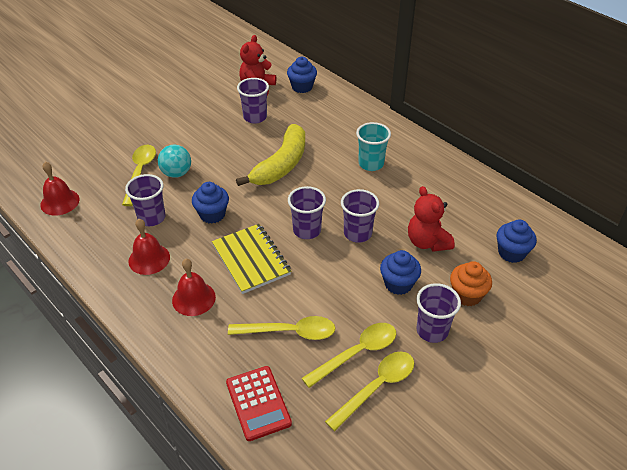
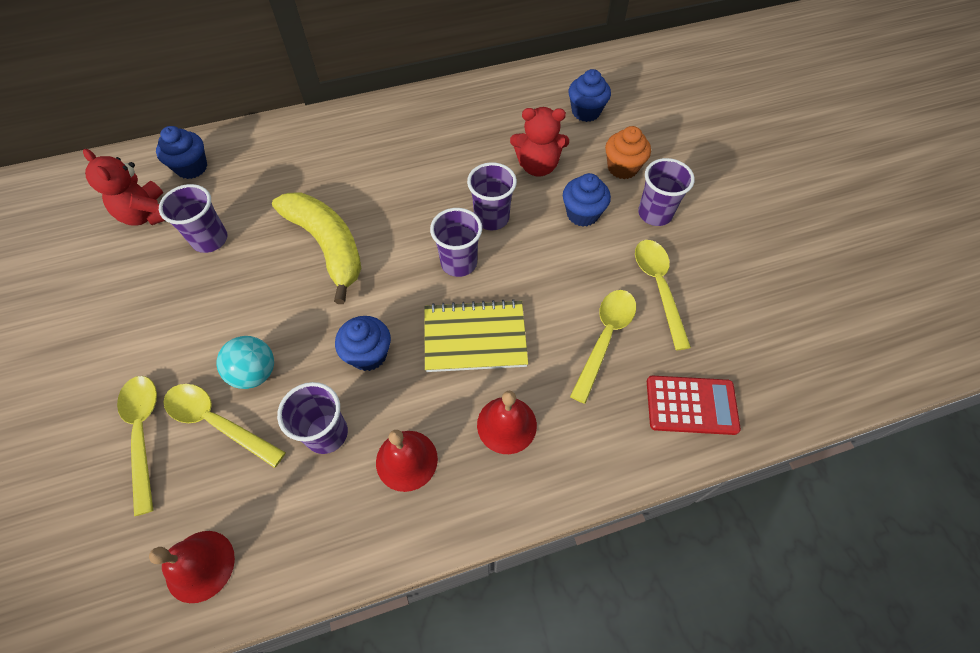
camera: 65 degrees left, 15 degrees up
yellow spoon [325,352,414,431] -> yellow spoon moved to [117,376,157,516]
turquoise cup [356,122,391,171] -> none

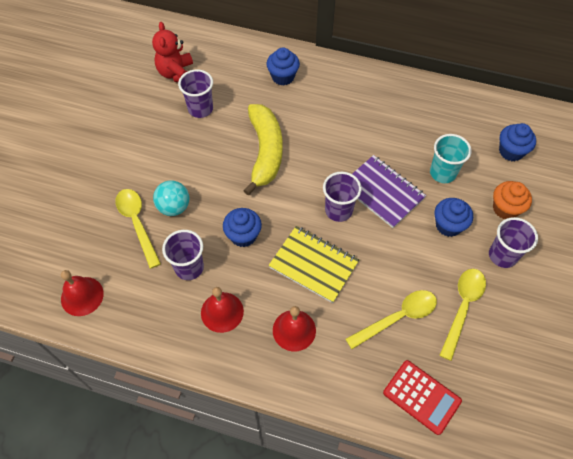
camera: 35 degrees right, 0 degrees up
yellow spoon [117,376,157,516] -> none
blue cupcake [156,126,207,179] -> blue cupcake moved to [266,48,300,85]
purple cup [467,162,517,230] -> purple notebook [352,155,426,228]
red teddy bear [510,107,569,177] -> turquoise cup [430,134,472,183]

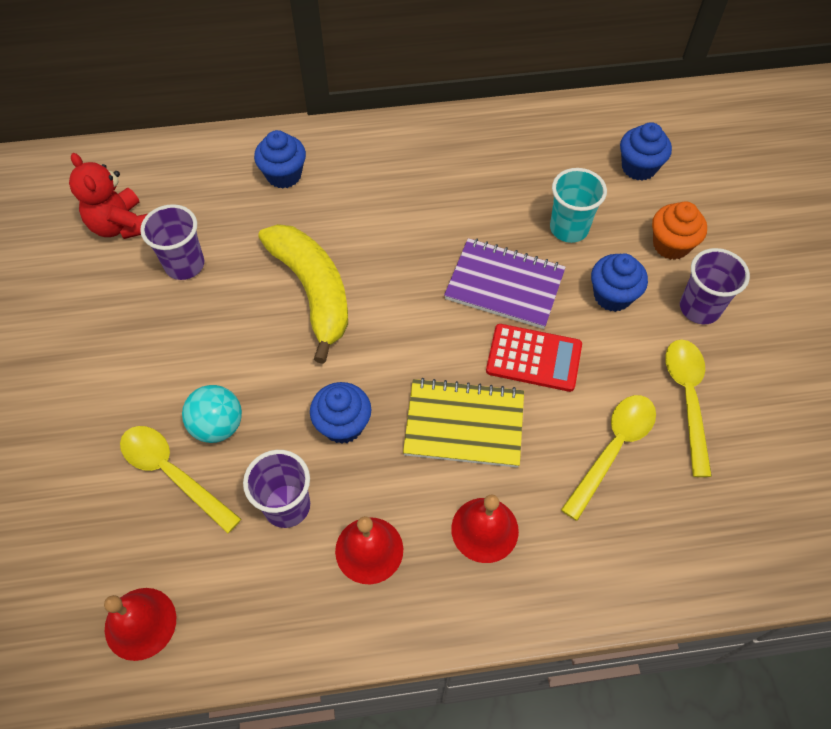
camera: 25 degrees left, 0 degrees up
purple cup [323,172,362,222] -> none
red calculator [383,360,462,435] -> red calculator moved to [486,324,582,392]

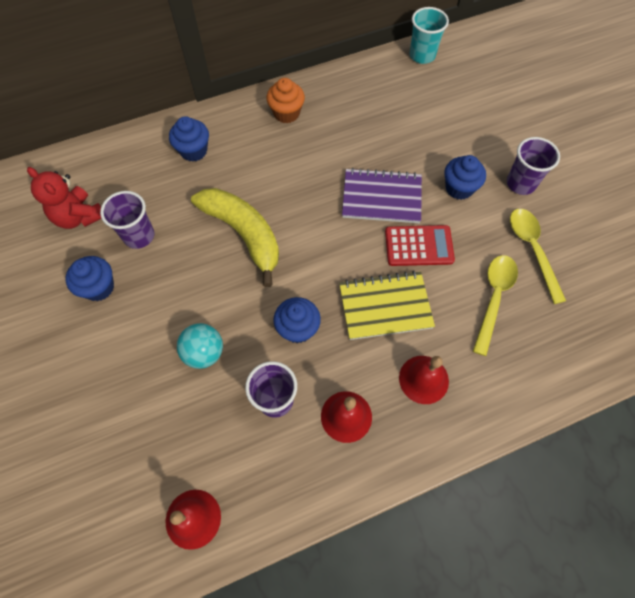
camera: 15 degrees left, 5 degrees up
yellow spoon [120,426,241,533] -> none
turquoise cup [550,168,607,243] -> turquoise cup moved to [410,7,449,64]
blue cupcake [620,122,672,181] -> blue cupcake moved to [65,256,114,301]
orange cupcake [652,201,707,260] -> orange cupcake moved to [266,78,305,123]

